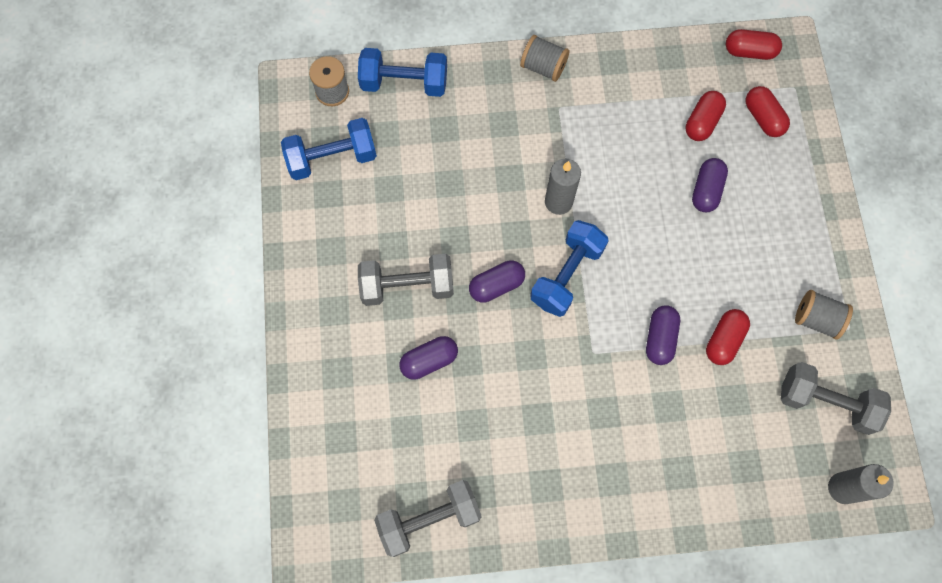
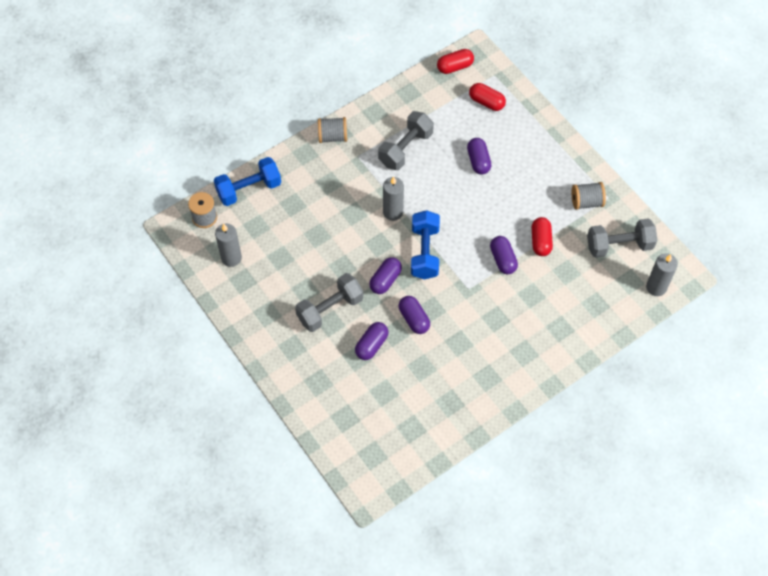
camera: 30 degrees left, 10 degrees down
blue dumbbell [281,118,377,180] -> grey candle [215,224,242,267]
grey dumbbell [374,480,482,557] -> grey dumbbell moved to [378,111,434,170]
red capsule [686,91,726,141] -> none
none -> purple capsule [399,296,430,334]

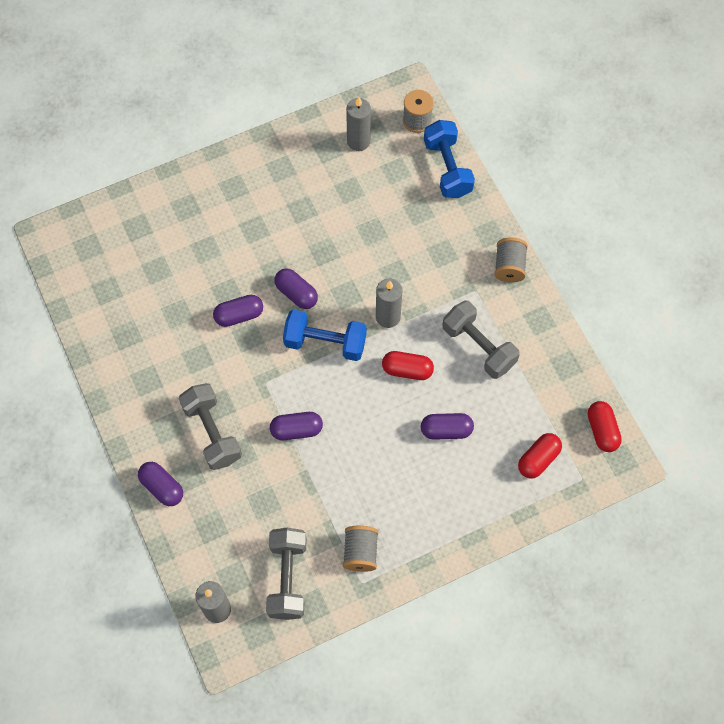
camera: 100 degrees right, 5 degrees up
grey dumbbell [295,273,363,332] -> grey dumbbell moved to [178,383,242,470]
purple capsule [355,322,389,360] -> purple capsule moved to [138,462,183,506]
red capsule [531,217,553,256] -> red capsule moved to [382,351,434,380]

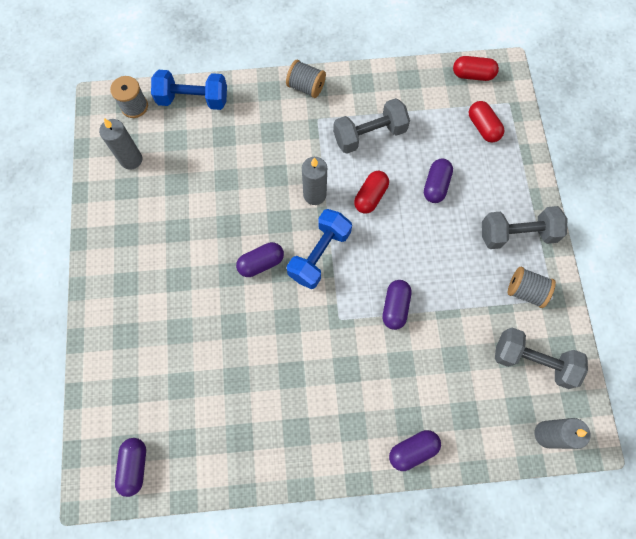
camera: 70 degrees left, 5 degrees up
grey dumbbell [178,383,242,470] -> grey dumbbell moved to [482,206,567,249]
purple capsule [213,295,263,327] -> purple capsule moved to [115,438,146,497]

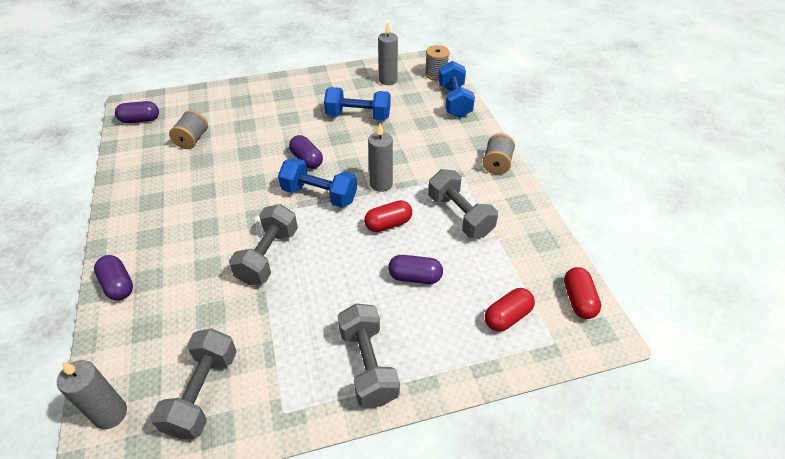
camera: 80 degrees right, 25 degrees down
red capsule [354,171,389,214] -> red capsule turned 45 degrees counterclockwise [364,200,412,232]
purple capsule [382,280,411,330] -> grey dumbbell [229,204,298,285]
grey spool [508,267,556,308] -> grey spool moved to [169,110,208,149]
none -> blue dumbbell [324,87,390,120]

